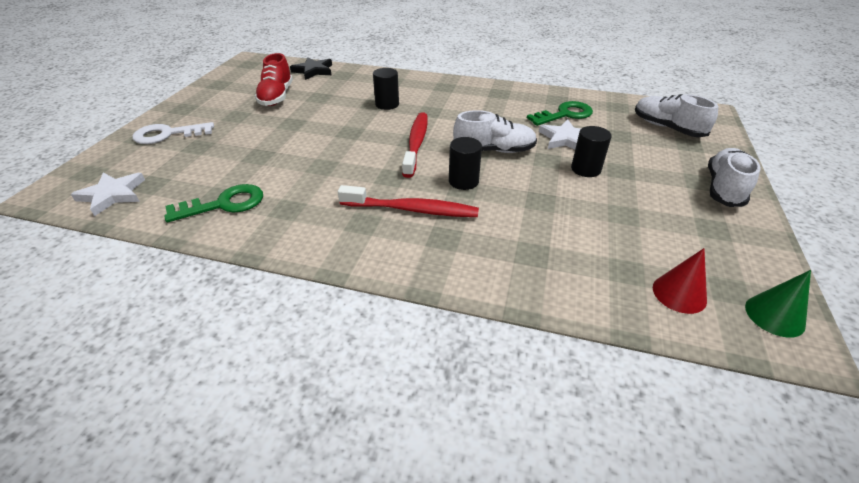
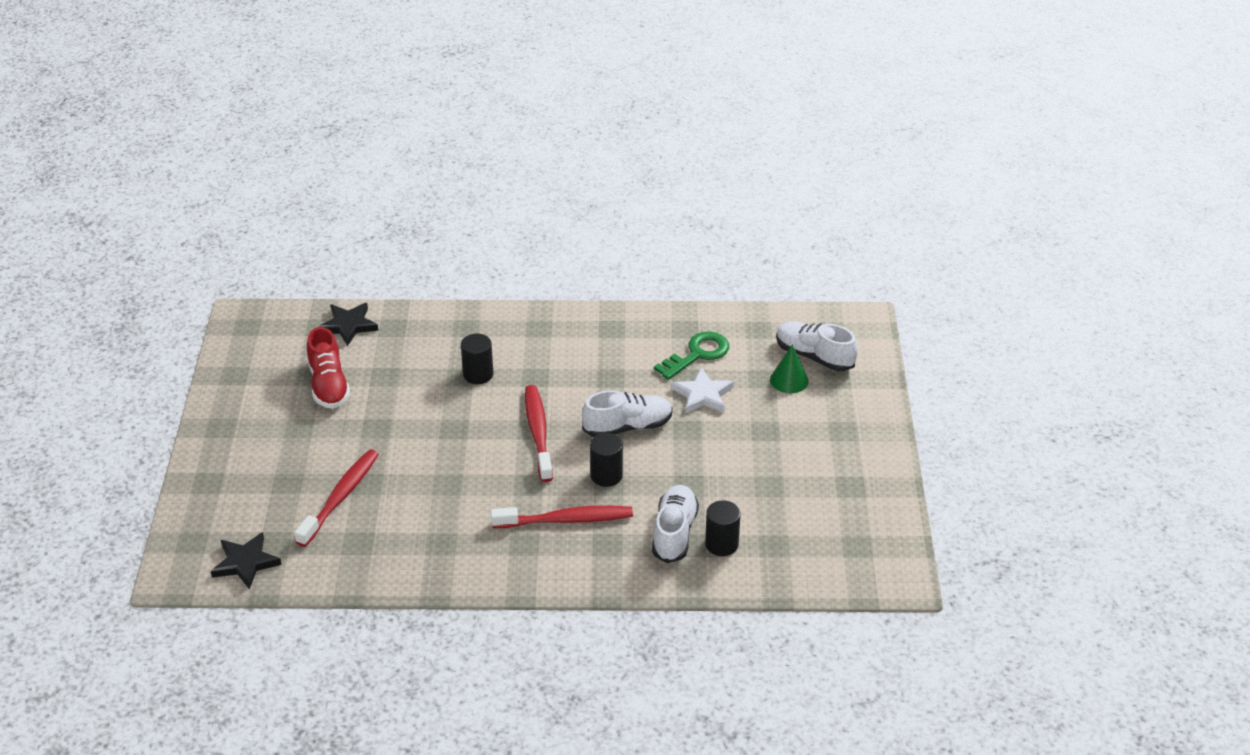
camera: 15 degrees left, 0 degrees up
white star [71,173,145,216] -> black star [211,532,282,589]
white key [132,122,214,144] -> none
green key [164,184,263,222] -> none
black cylinder [571,126,612,177] -> black cylinder moved to [705,500,741,556]
red cone [653,248,707,314] -> none
white shoe [708,148,761,207] -> white shoe moved to [652,485,699,563]
green cone [745,270,811,338] -> green cone moved to [770,345,809,393]
none -> red toothbrush [294,449,379,547]

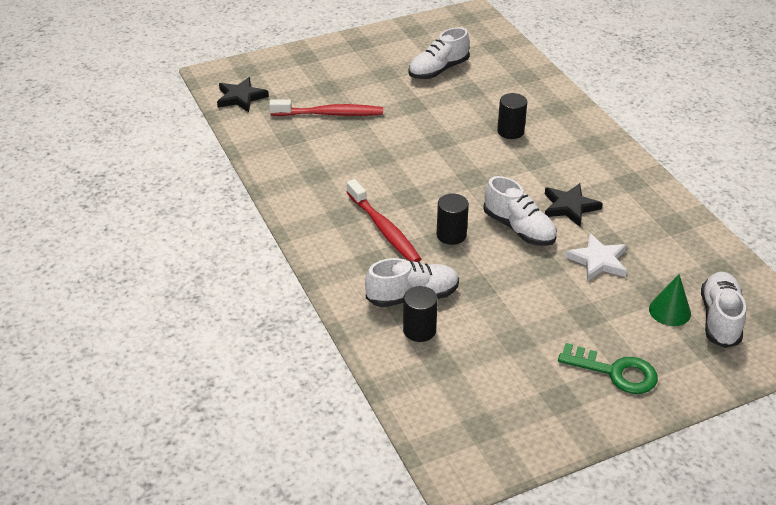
camera: 65 degrees right, 0 degrees up
red shoe [307,327,350,409] -> white shoe [408,27,470,79]
black star [318,303,378,346] -> black star moved to [545,183,603,227]
red toothbrush [525,385,553,482] -> none
green key [654,331,729,380] -> green key moved to [558,343,658,394]

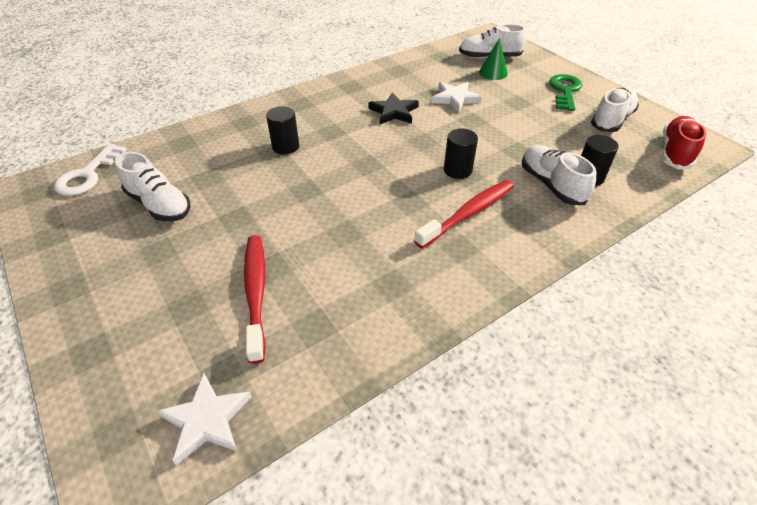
camera: 100 degrees left, 5 degrees up
black star [217,77,269,112] -> white star [157,373,252,465]
white shoe [483,176,557,246] -> white shoe moved to [591,88,639,132]
none -> white key [54,144,127,196]
none -> red shoe [662,116,707,169]

